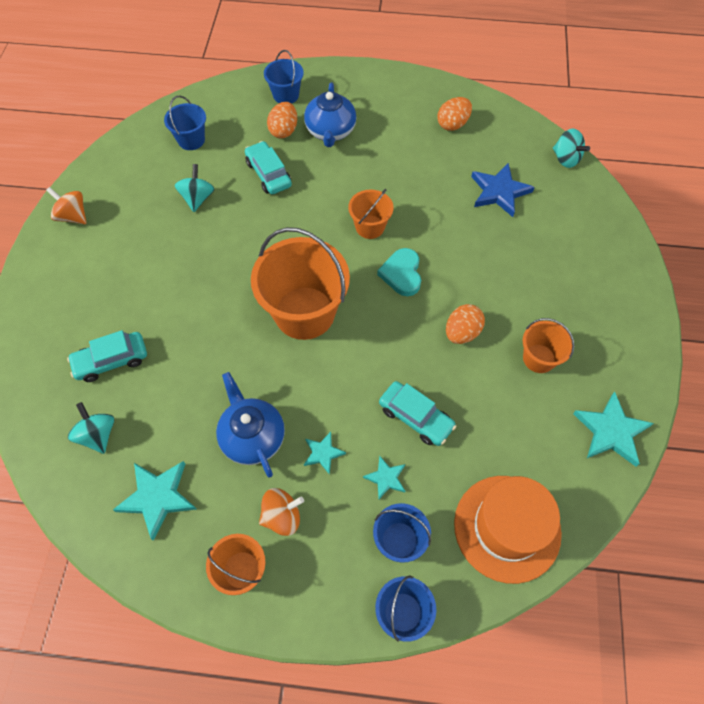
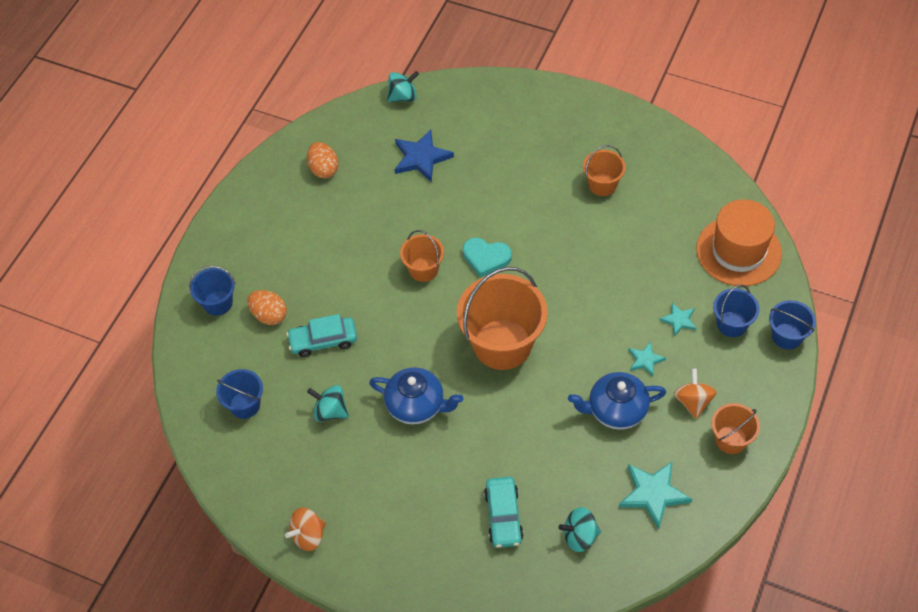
camera: 70 degrees left, 5 degrees down
blue teapot [304,82,356,147] -> blue teapot moved to [369,367,463,424]
turquoise car [379,381,456,446] -> none
orange egg [446,304,485,344] -> none
turquoise star [573,392,654,467] -> none

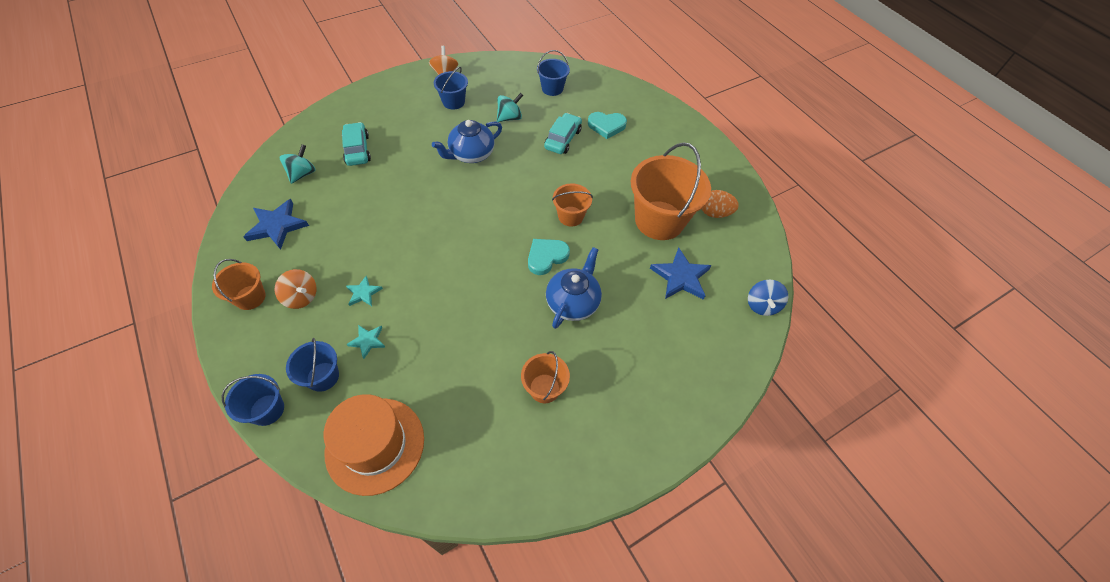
camera: 120 degrees right, 0 degrees up
blue bucket [189,266,235,316] -> blue bucket moved to [434,67,468,110]
orange egg [247,290,287,325] -> turquoise heart [588,112,627,139]
turquoise spinning top [387,71,419,102] -> blue spinning top [748,280,788,316]
orange bucket [457,267,548,370] -> orange bucket moved to [631,142,711,240]
turquoise car [484,477,524,548] -> turquoise car turned 45 degrees clockwise [342,122,371,166]
blue teapot [568,372,666,430] -> blue teapot moved to [546,247,602,329]
turquoise star [619,462,692,530] -> blue star [243,199,309,250]

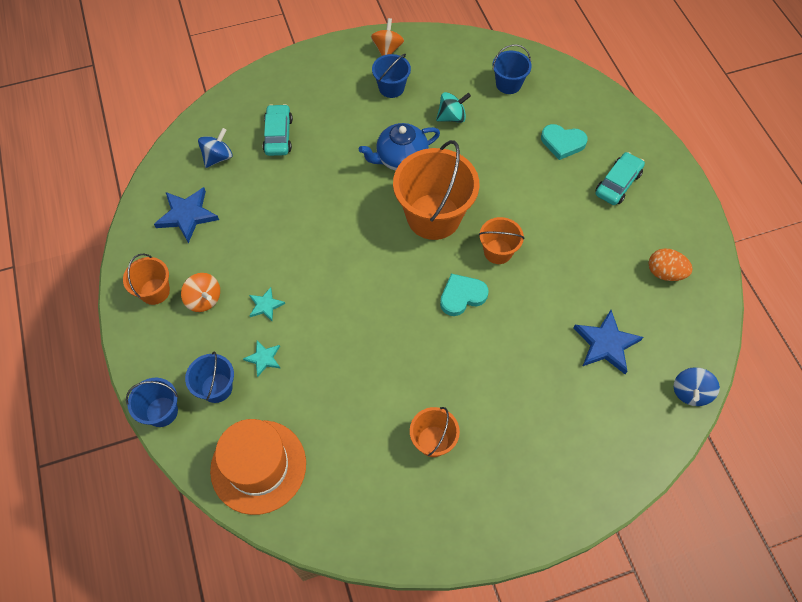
camera: 15 degrees right, 5 degrees up
turquoise spinning top [280,144,316,184] -> blue spinning top [198,128,232,168]
turquoise car [544,113,582,154] -> turquoise car moved to [596,152,645,205]
blue teapot [546,247,602,329] -> none
orange bucket [631,142,711,240] -> orange bucket moved to [393,140,479,240]

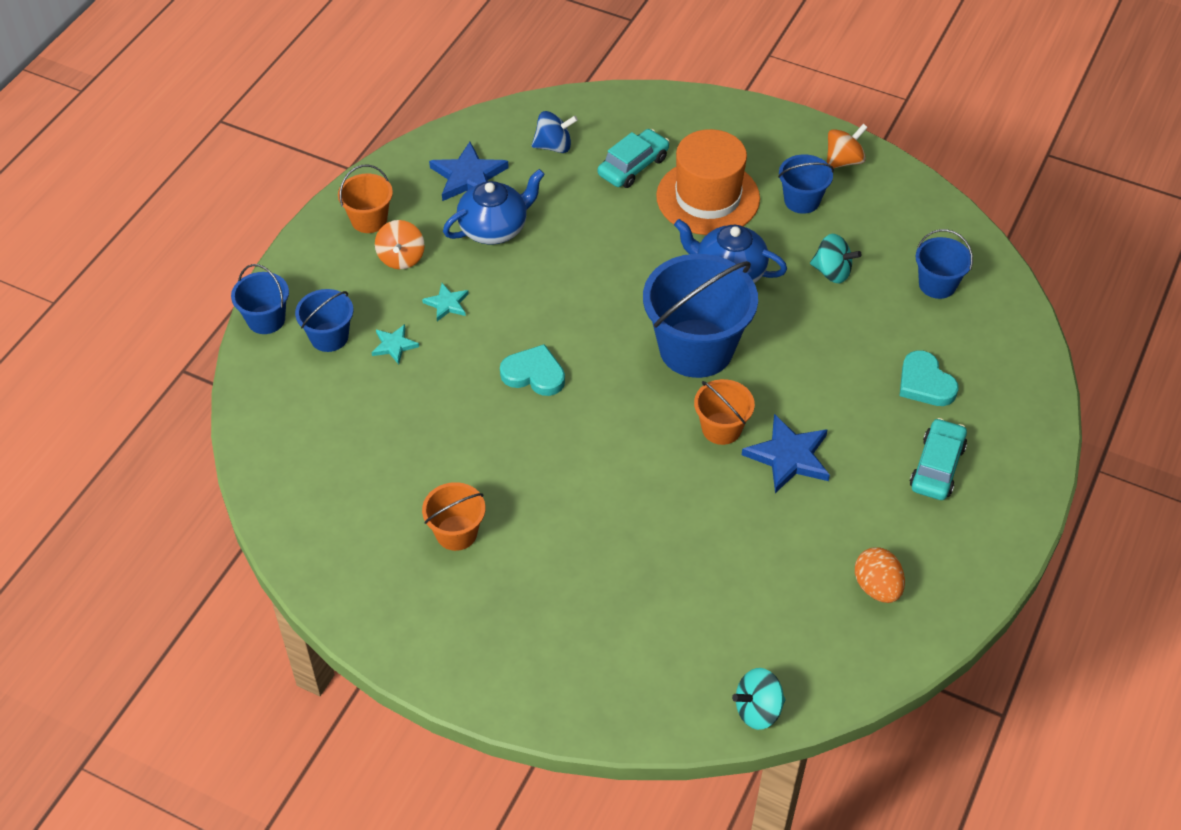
camera: 45 degrees right, 10 degrees down
orange hat [210,419,306,515] -> orange hat moved to [656,129,760,235]
orange bucket [393,140,479,240] -> blue bucket [643,254,758,378]
turquoise heart [440,274,489,316] -> turquoise heart moved to [500,344,565,396]
blue star [574,310,643,374] -> blue star moved to [742,414,830,493]
turquoise car [596,152,645,205] -> turquoise car turned 60 degrees counterclockwise [910,418,967,500]
blue spinning top [674,367,720,406] -> turquoise spinning top [732,668,785,730]
none -> blue teapot [443,169,545,244]

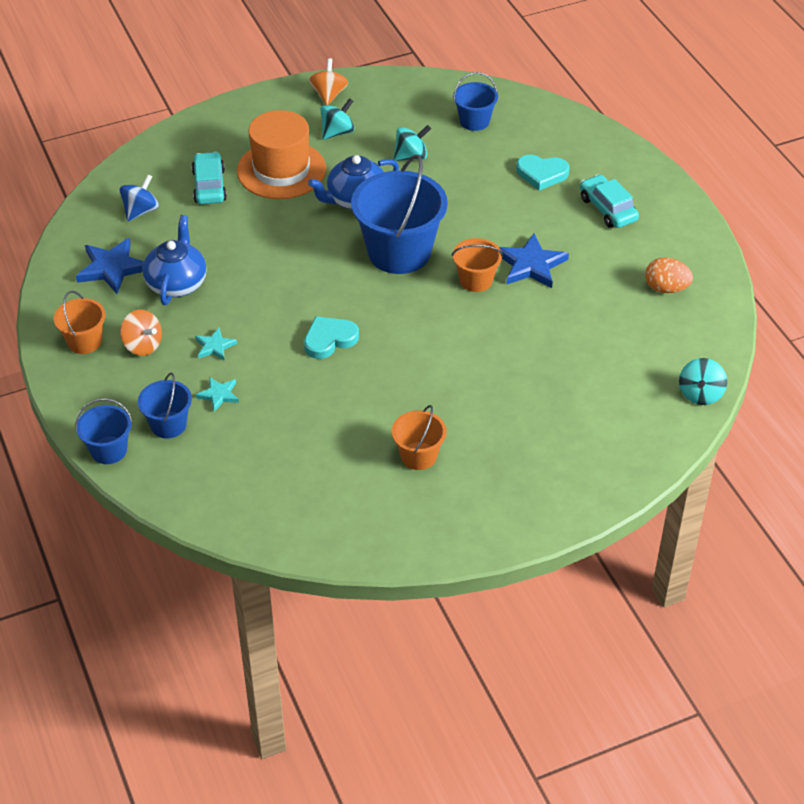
camera: 50 degrees left, 5 degrees down
blue bucket [778,154,834,214] -> turquoise spinning top [320,98,355,140]

